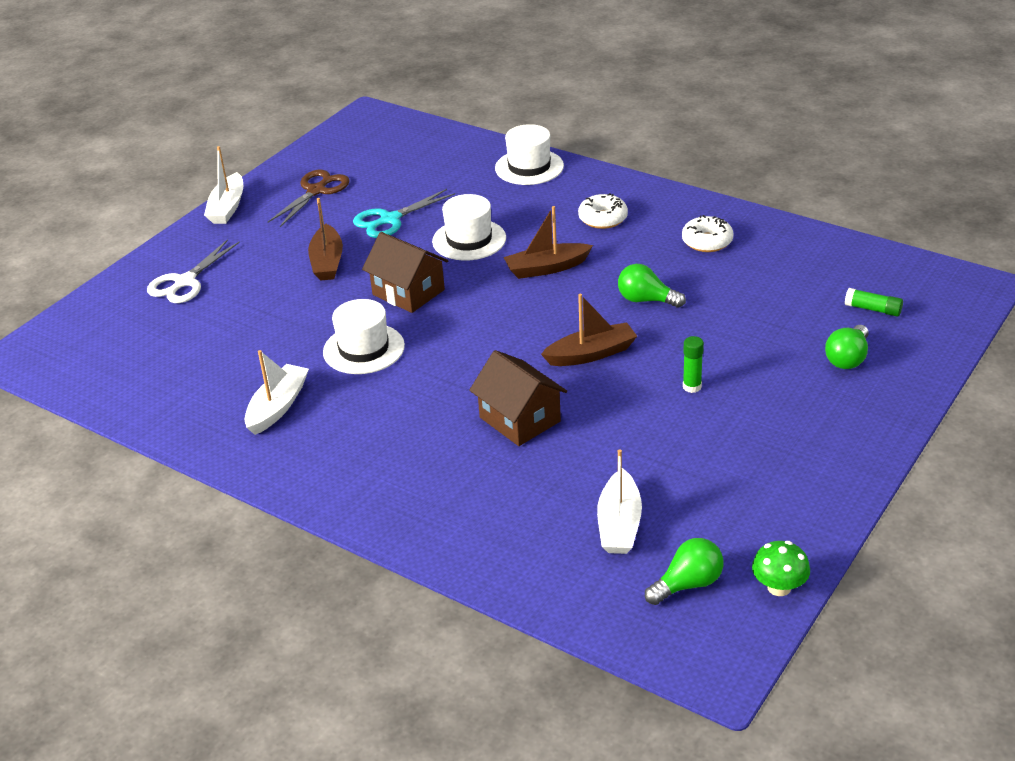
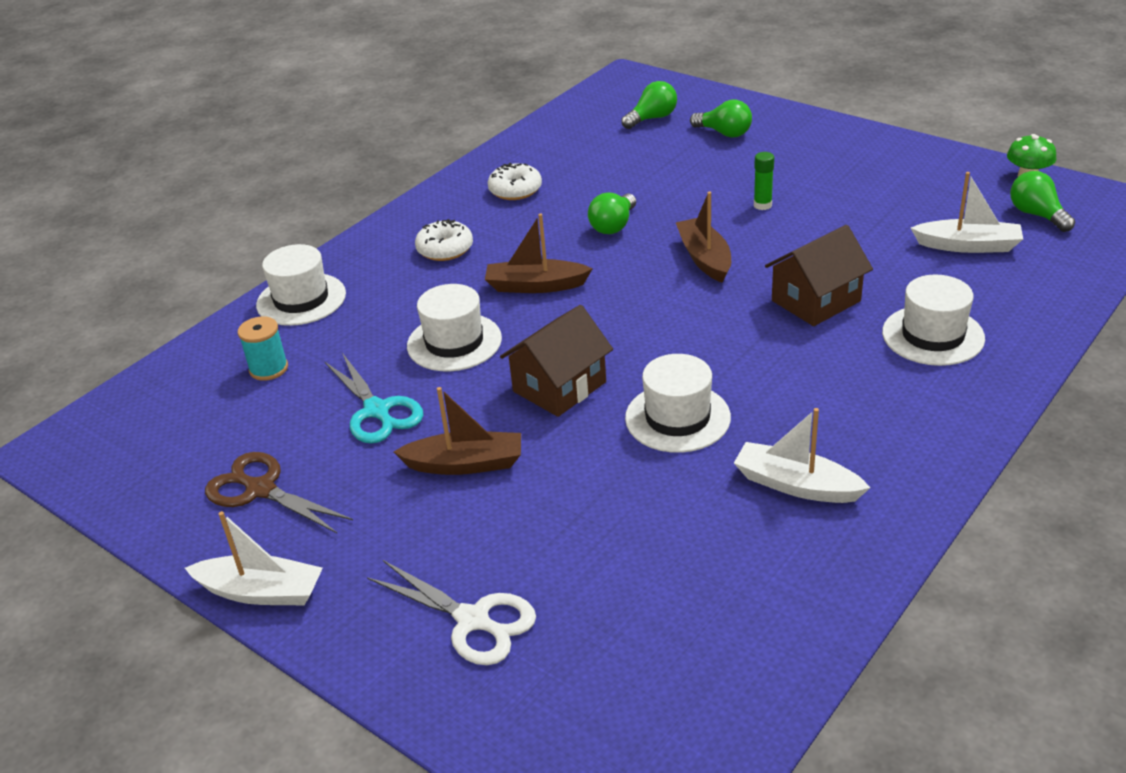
camera: 85 degrees left, 0 degrees up
brown boat [503,206,593,279] -> brown boat turned 105 degrees clockwise [485,213,592,293]
green glue stick [845,288,903,317] -> green light bulb [621,81,677,129]
none -> turquoise spool [238,316,288,381]
none -> white hat [882,274,985,366]

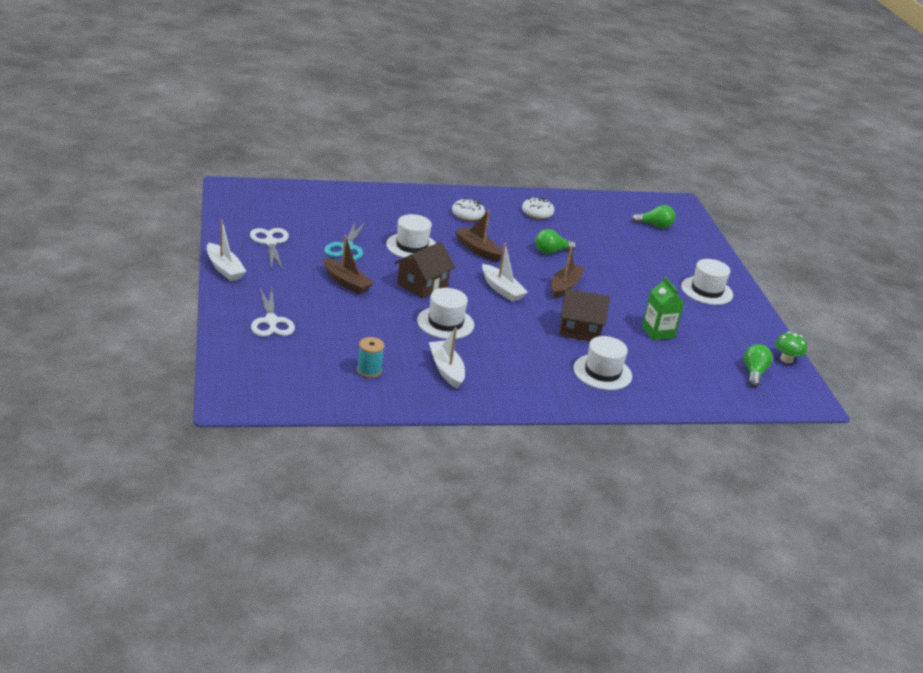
camera: 35 degrees right, 5 degrees down
brown scissors [205,452,353,533] -> white scissors [250,228,289,270]
turquoise spool [238,316,288,381] -> turquoise spool moved to [357,337,385,378]
white hat [256,244,346,326] -> white hat moved to [681,259,733,305]
brown house [500,305,613,417] -> brown house turned 45 degrees counterclockwise [394,242,455,298]
green light bulb [690,100,752,138] -> none
green glue stick [754,152,774,210] -> none
white boat [911,172,1023,253] -> white boat moved to [482,243,528,302]
none -> green carton [642,277,684,340]

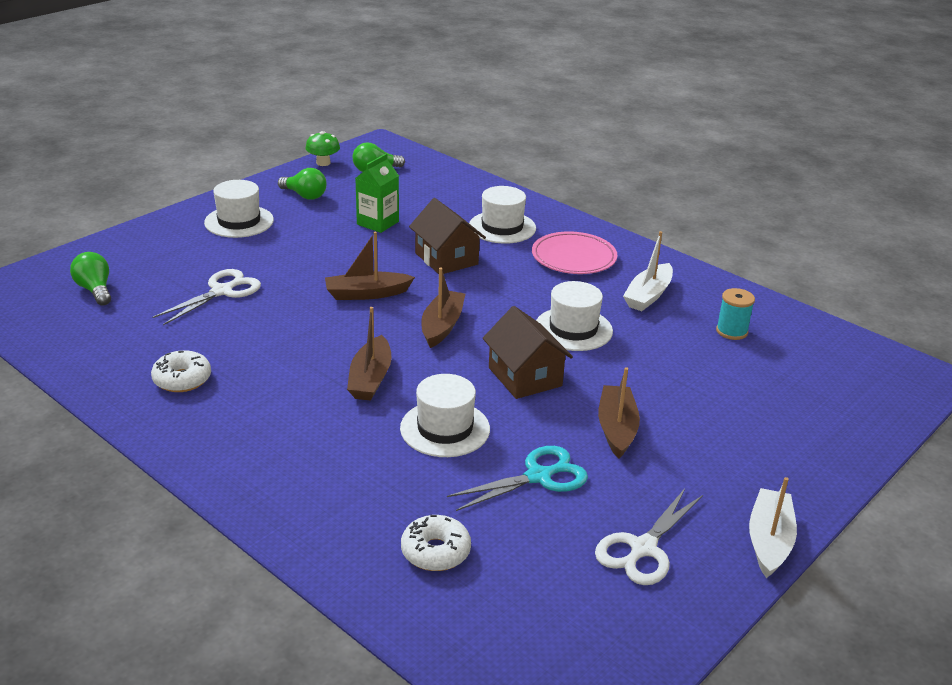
camera: 125 degrees left, 0 degrees up
white scissors [251,288,295,337] -> white scissors moved to [152,269,261,325]
brown house [394,242,455,298] -> brown house turned 60 degrees clockwise [483,306,573,399]
white donut [452,198,485,221] -> white donut moved to [401,515,471,571]
white boat [482,243,528,302] -> brown boat [421,268,465,348]
green light bulb [535,229,576,254] -> green light bulb moved to [278,168,326,200]
none -> pink plate [532,231,617,274]

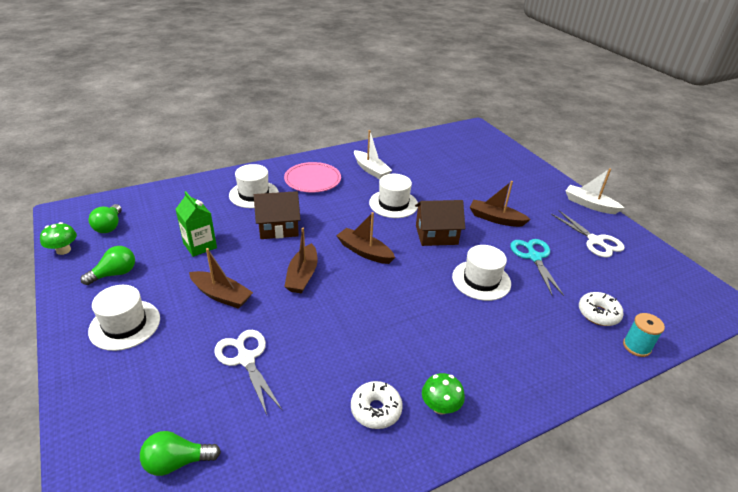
camera: 70 degrees left, 5 degrees up
brown boat [347,307,392,401] -> brown boat moved to [189,248,253,309]
turquoise spool [716,288,755,340] -> turquoise spool moved to [623,313,665,357]
none -> green mushroom [422,373,465,415]

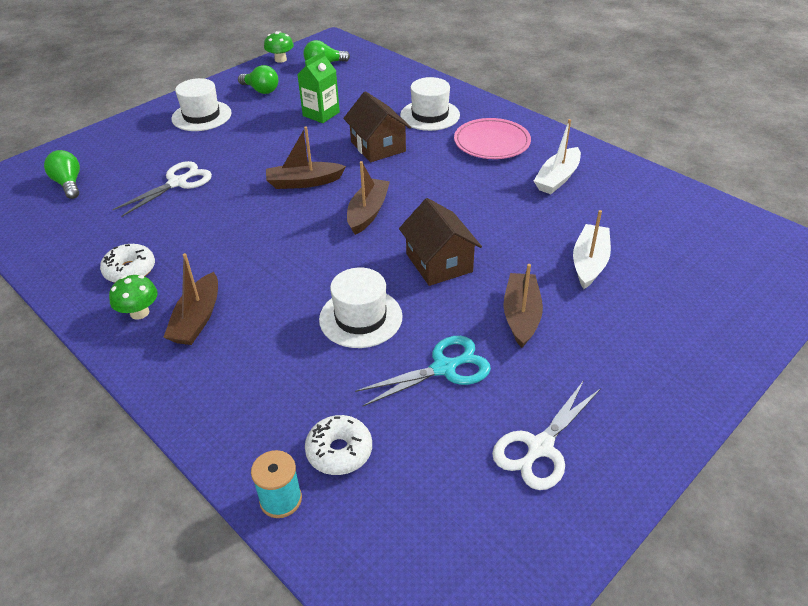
camera: 75 degrees right, 5 degrees up
brown boat [189,248,253,309] -> brown boat moved to [163,253,218,345]
white hat [369,174,418,218] -> none
white boat [565,168,624,214] -> white boat moved to [573,210,611,289]

